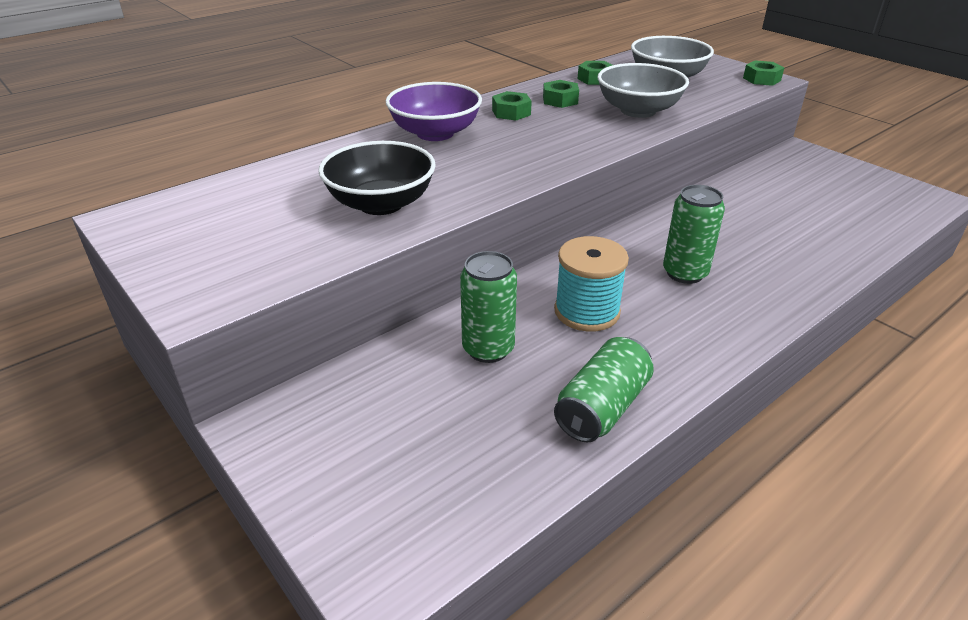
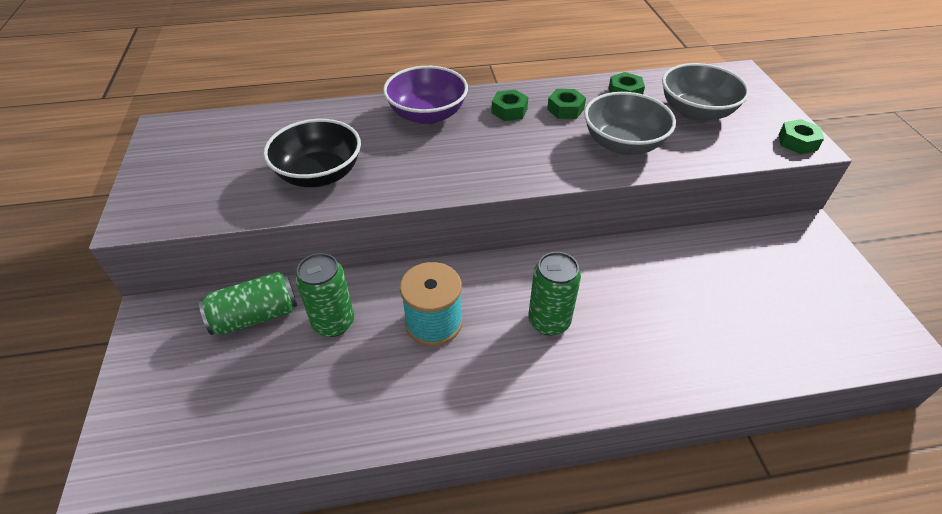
camera: 30 degrees right, 10 degrees up
green can [554,337,654,442] -> green can moved to [199,272,297,335]

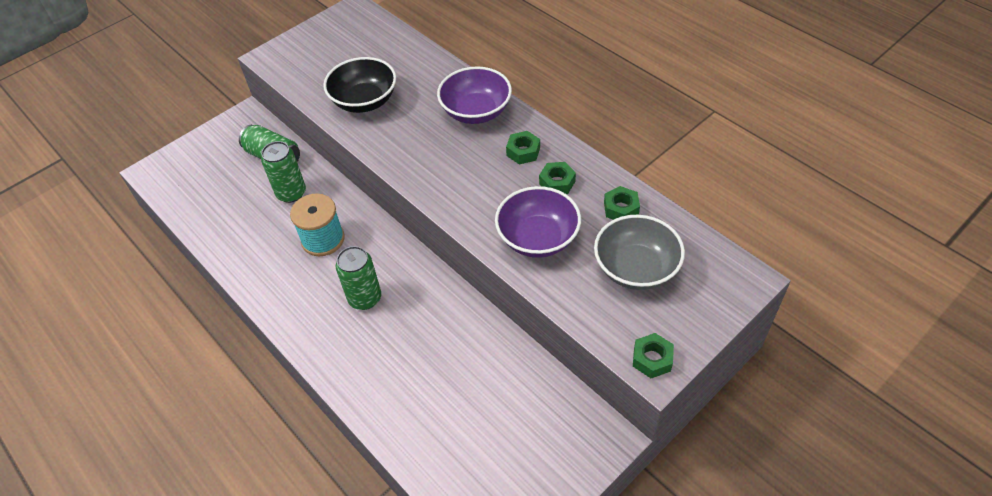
camera: 60 degrees right, 5 degrees up
grey bowl [584,92,676,155] -> purple bowl [495,186,581,258]

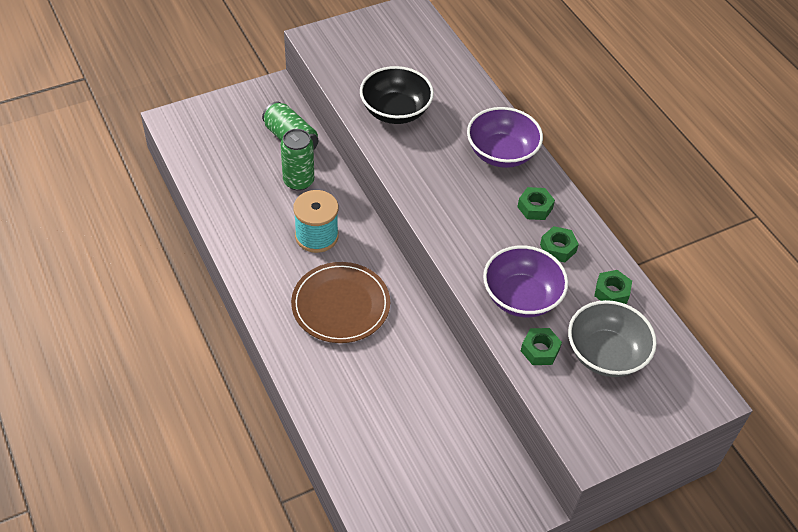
camera: 10 degrees right, 0 degrees up
green can [336,246,381,310] -> brown plate [291,262,390,343]
green nut [633,333,674,378] -> green nut moved to [521,328,562,365]

